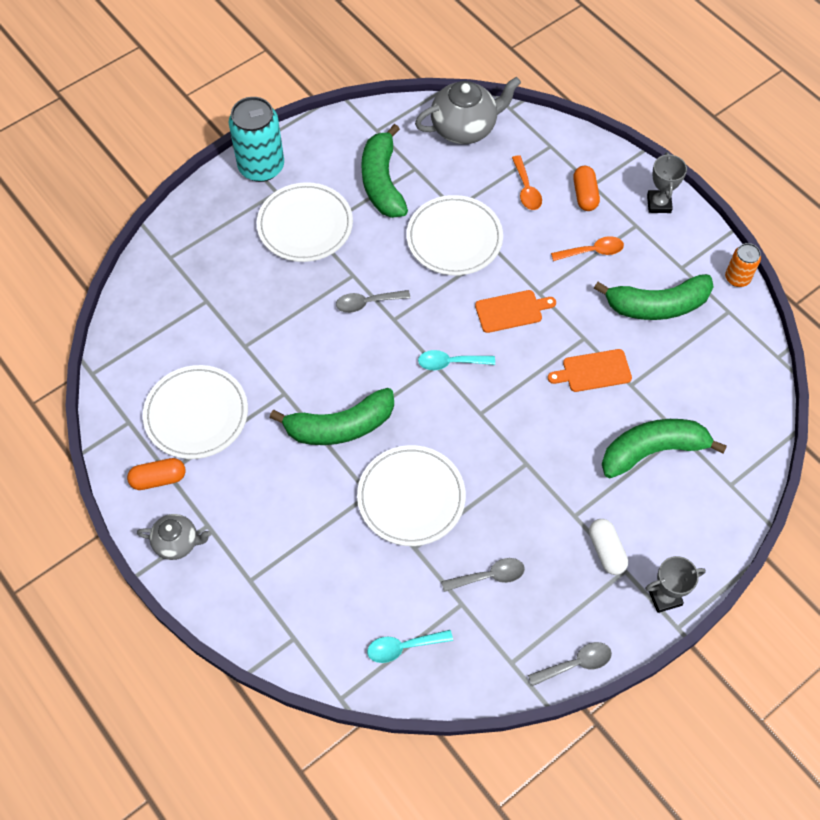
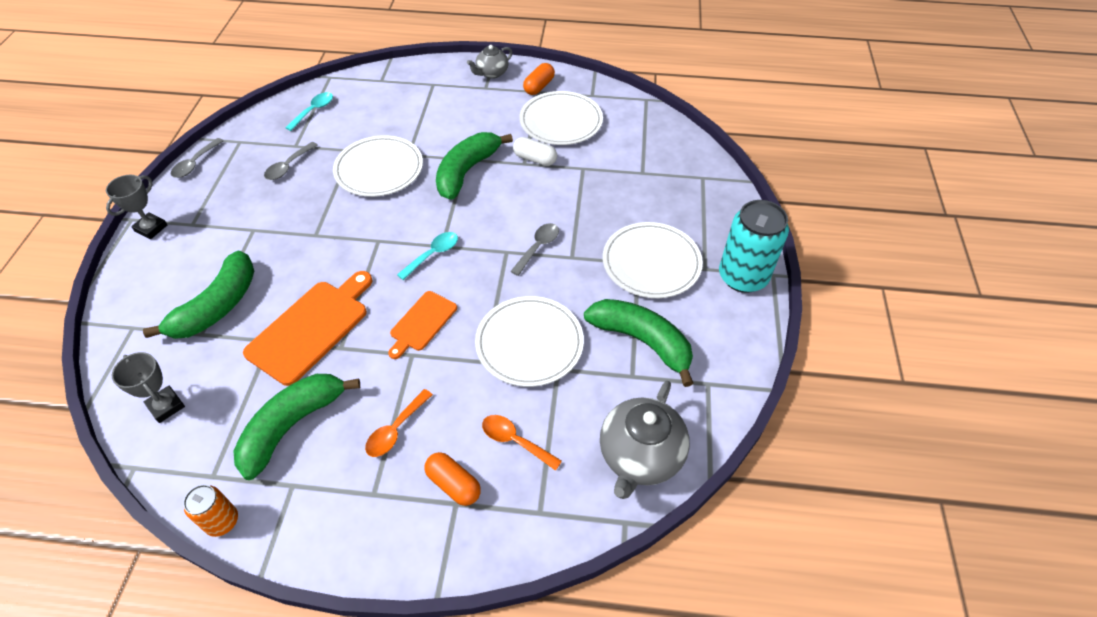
camera: 135 degrees right, 10 degrees down
orange cutting board [548,349,632,392] -> orange cutting board [243,271,373,386], size x1.70
white capsule [589,519,628,575] -> white capsule moved to [513,137,557,166]
grey trophy [647,152,687,213] -> grey trophy moved to [112,352,185,423]

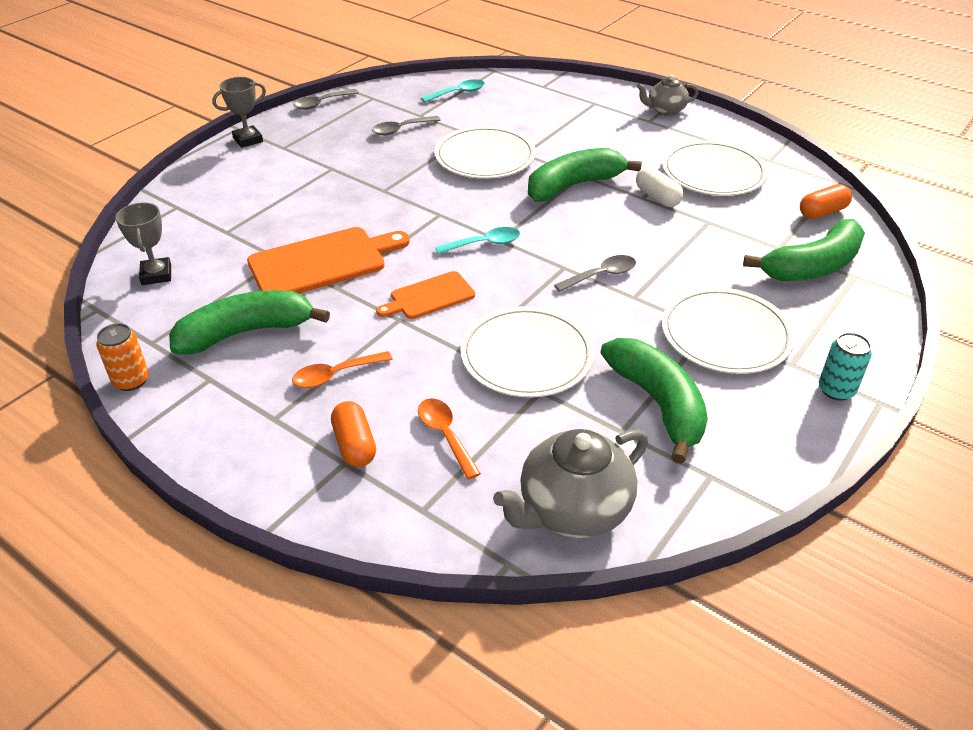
camera: 30 degrees right, 10 degrees down
green banana [143,251,254,339] -> green banana moved to [743,219,865,281]
orange capsule [523,63,555,95] -> orange capsule moved to [800,184,852,219]
turquoise can [719,200,789,293] -> turquoise can [819,332,872,401], size x0.53

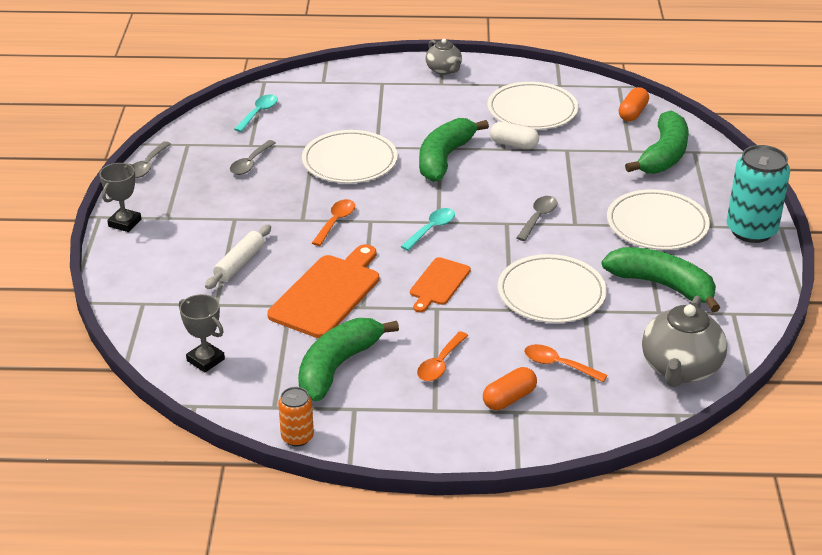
camera: 35 degrees left, 5 degrees down
orange capsule [331,401,376,467] -> orange capsule turned 75 degrees counterclockwise [483,367,537,410]
grey teapot [637,75,699,116] -> grey teapot turned 75 degrees counterclockwise [426,39,462,75]
turquoise can [819,332,872,401] -> turquoise can [726,145,790,243], size x1.88
none -> white rolling pin [205,225,271,289]
none -> orange spoon [312,199,355,246]

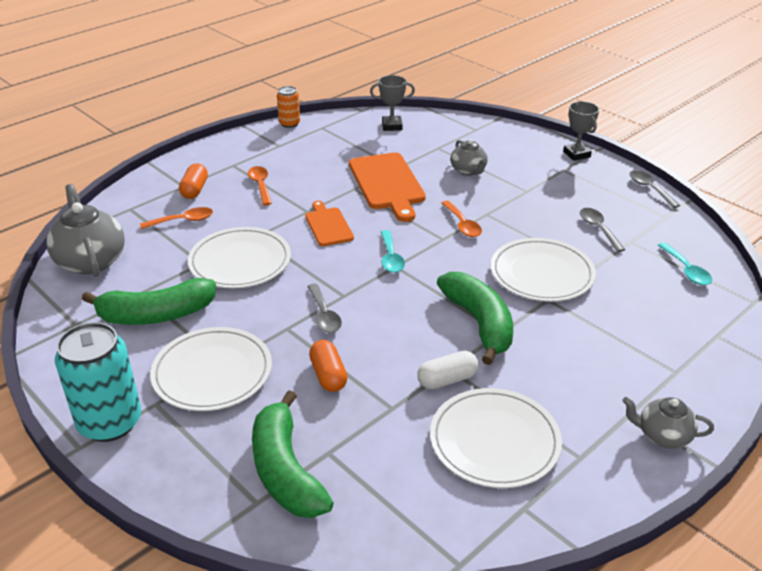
camera: 135 degrees right, 0 degrees up
white rolling pin [205,225,271,289] -> grey teapot [450,139,488,176]
green banana [298,318,399,401] -> none
orange capsule [619,87,649,121] -> orange capsule moved to [309,340,348,392]

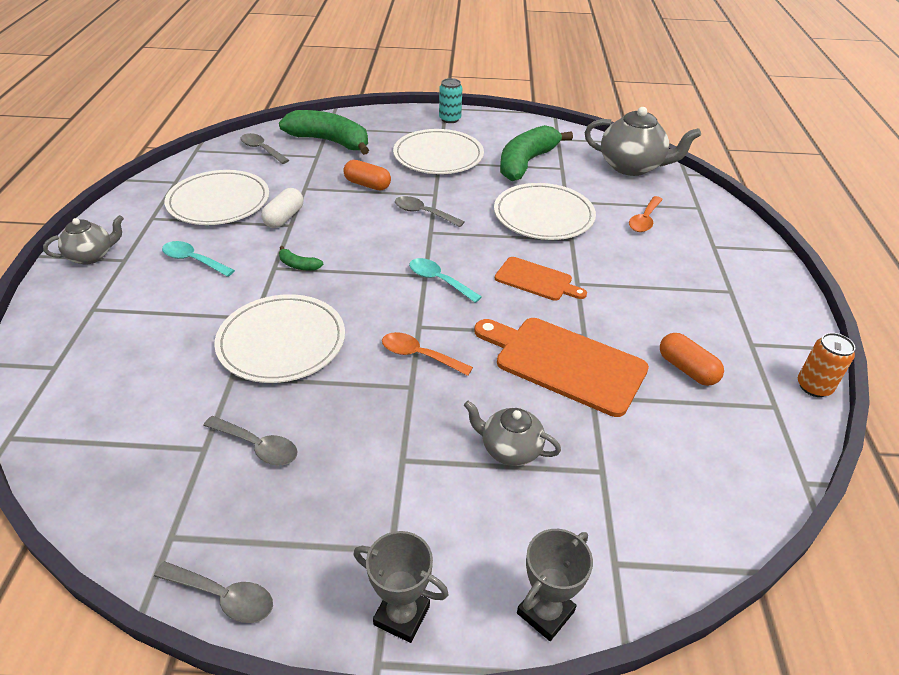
camera: 135 degrees right, 5 degrees up
turquoise can [55,322,141,442] -> turquoise can [439,78,462,123], size x0.53
orange capsule [179,163,208,199] -> orange capsule moved to [660,333,724,386]
orange spoon [248,166,272,205] -> none
grey trophy [370,75,415,131] -> grey trophy moved to [517,529,593,641]
green banana [437,272,513,365] -> green banana [279,246,323,271], size x0.40
turquoise spoon [658,242,712,285] -> turquoise spoon moved to [162,241,235,277]
none -> grey spoon [241,133,289,164]

